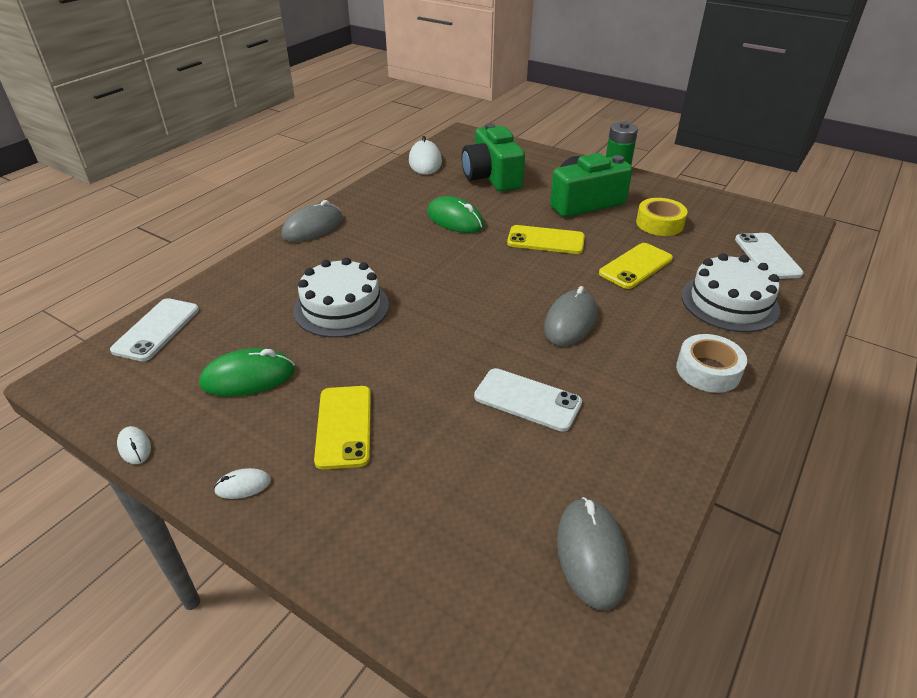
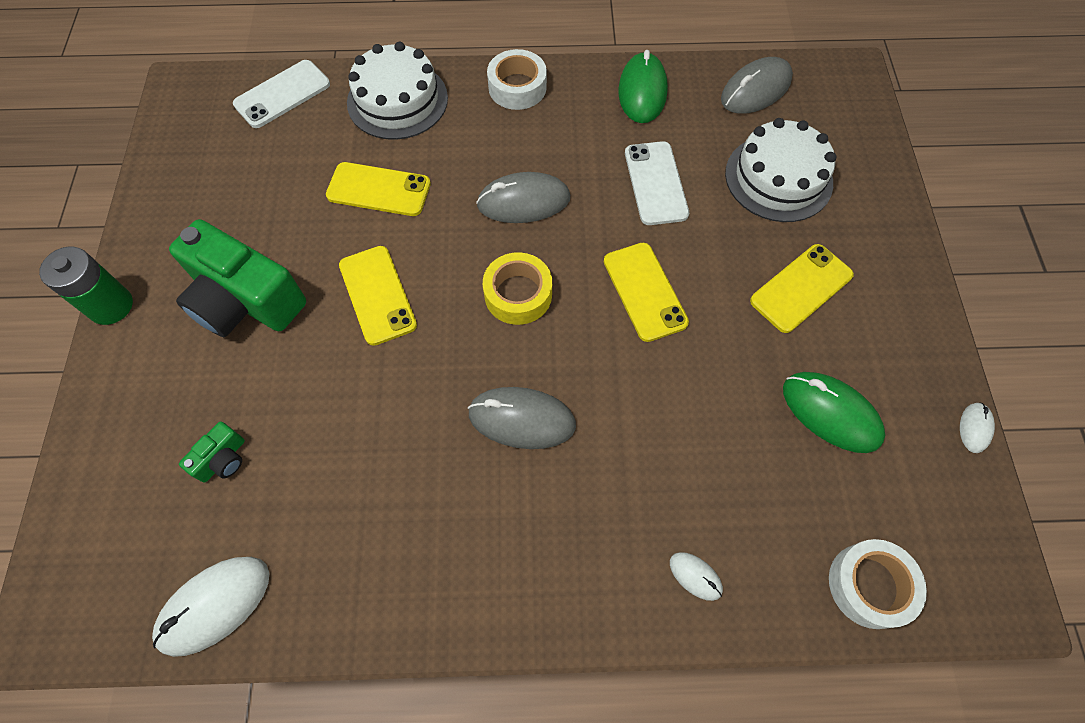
camera: 125 degrees left, 25 degrees up
white phone [110,298,199,361] -> white tape [829,539,927,629]
white mouse [214,468,271,499] -> white mouse moved to [670,552,723,601]
grey mouse [282,200,343,242] -> grey mouse moved to [468,387,576,449]
white cake [294,258,389,338] -> white cake moved to [725,118,836,222]
green mouse [427,196,484,233] -> green mouse moved to [618,50,668,123]
green camera [462,123,525,192] -> green camera [179,422,245,482], size x0.43
yellow tape [636,198,688,236] -> yellow tape moved to [483,252,552,325]
none -> yellow phone [604,243,689,342]

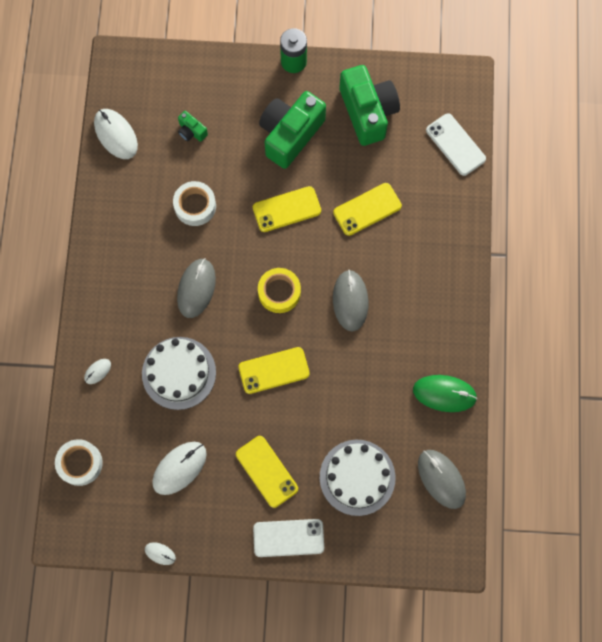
camera: 95 degrees right, 10 degrees up
yellow phone [326,162,431,216] -> yellow phone turned 45 degrees clockwise [333,183,402,236]
white cake [347,42,448,140] -> white cake moved to [142,337,216,410]
white tape [487,49,547,110] -> white tape moved to [173,181,216,226]
white phone [625,141,689,225] -> white phone moved to [253,519,324,557]
green mouse [783,372,885,453] -> white mouse [152,442,207,495]
none -> green camera [339,65,400,146]

